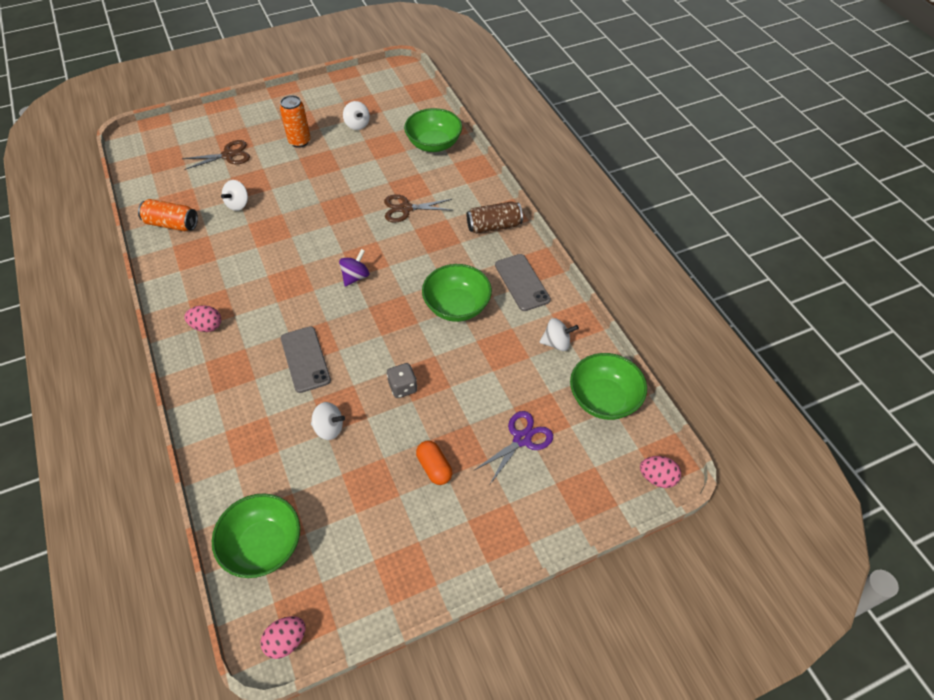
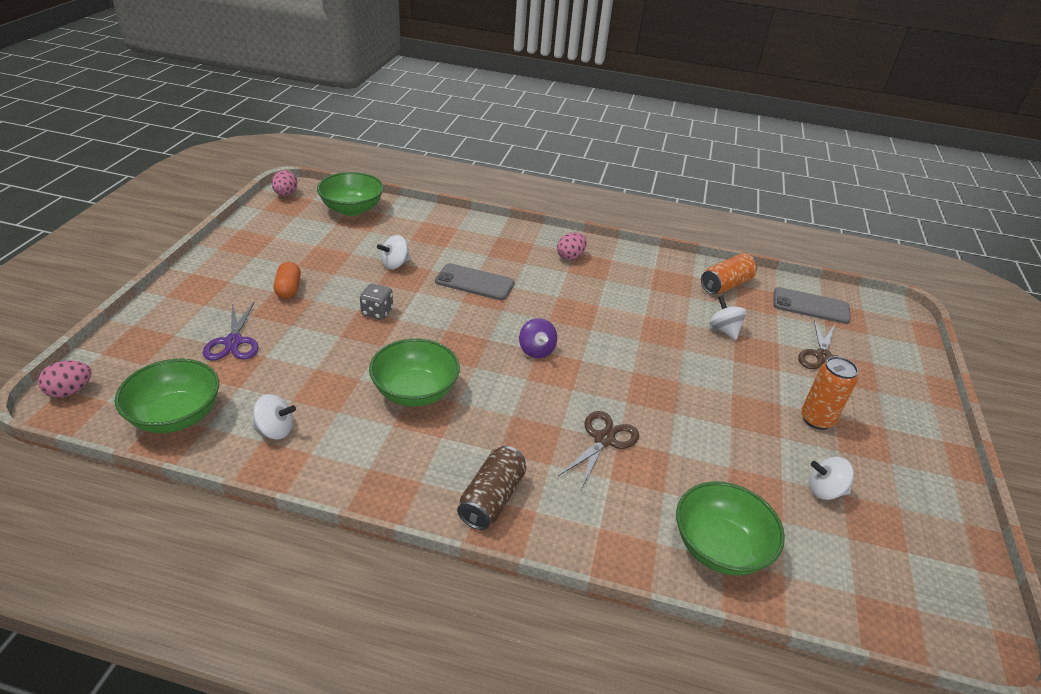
camera: 125 degrees right, 15 degrees down
orange capsule [416,440,452,485] -> orange capsule turned 75 degrees clockwise [274,262,301,299]
grey phone [495,254,551,311] -> grey phone moved to [773,287,851,324]
white spinning top [539,318,579,351] -> white spinning top turned 120 degrees counterclockwise [252,394,296,439]

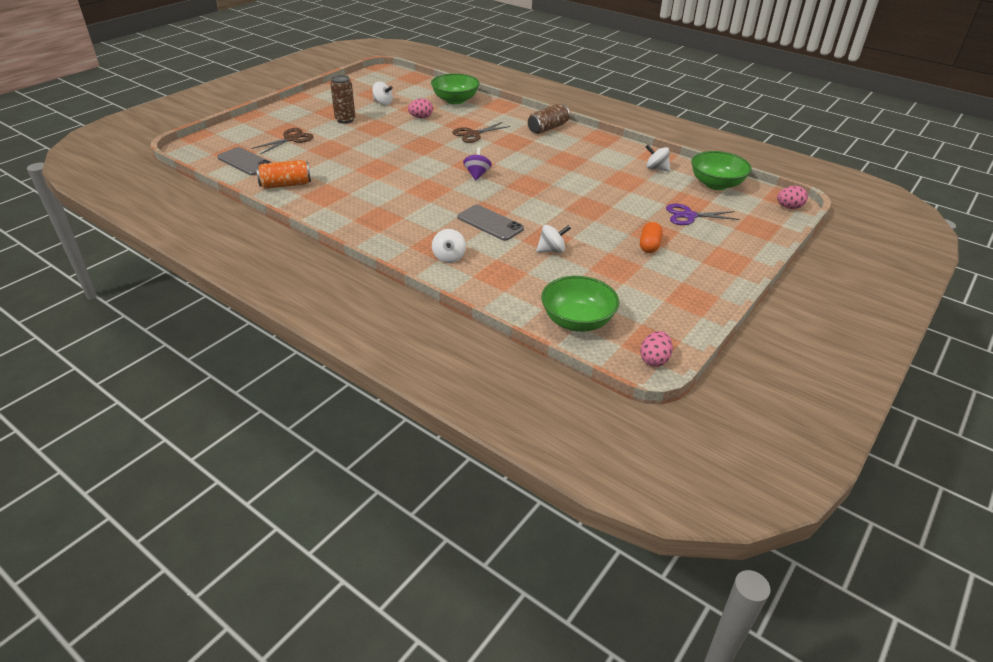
camera: 155 degrees left, 0 degrees up
purple scissors [203,302,259,360] -> purple scissors turned 105 degrees counterclockwise [666,204,739,225]
grey dice [360,284,393,320] -> none
green bowl [369,338,460,407] -> none
pink egg [557,232,587,260] -> pink egg moved to [408,98,433,118]
white spinning top [710,295,746,340] -> white spinning top moved to [432,229,466,263]
orange can [801,356,858,430] -> brown can [330,75,355,124]

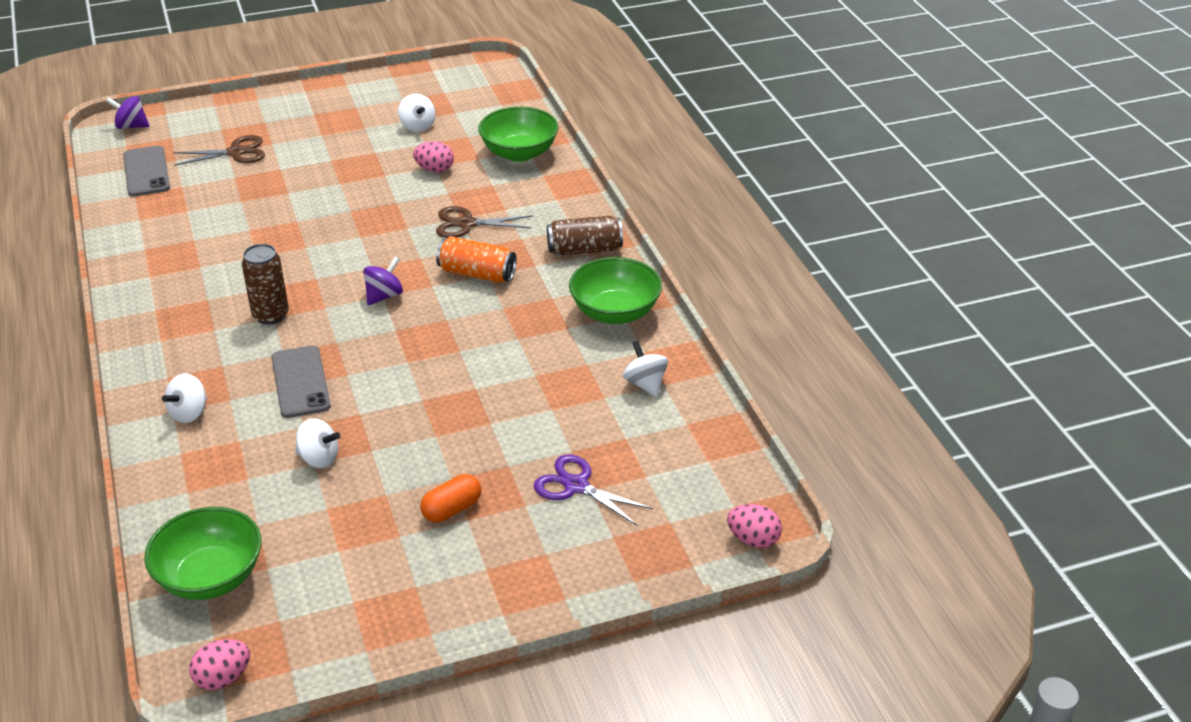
camera: 35 degrees right, 0 degrees up
orange can [256,160,311,189] -> orange can moved to [436,236,517,283]
brown can [330,75,355,124] -> brown can moved to [242,244,289,324]
green bowl [691,151,751,190] -> green bowl moved to [569,257,662,324]
none -> purple spinning top [106,96,150,129]

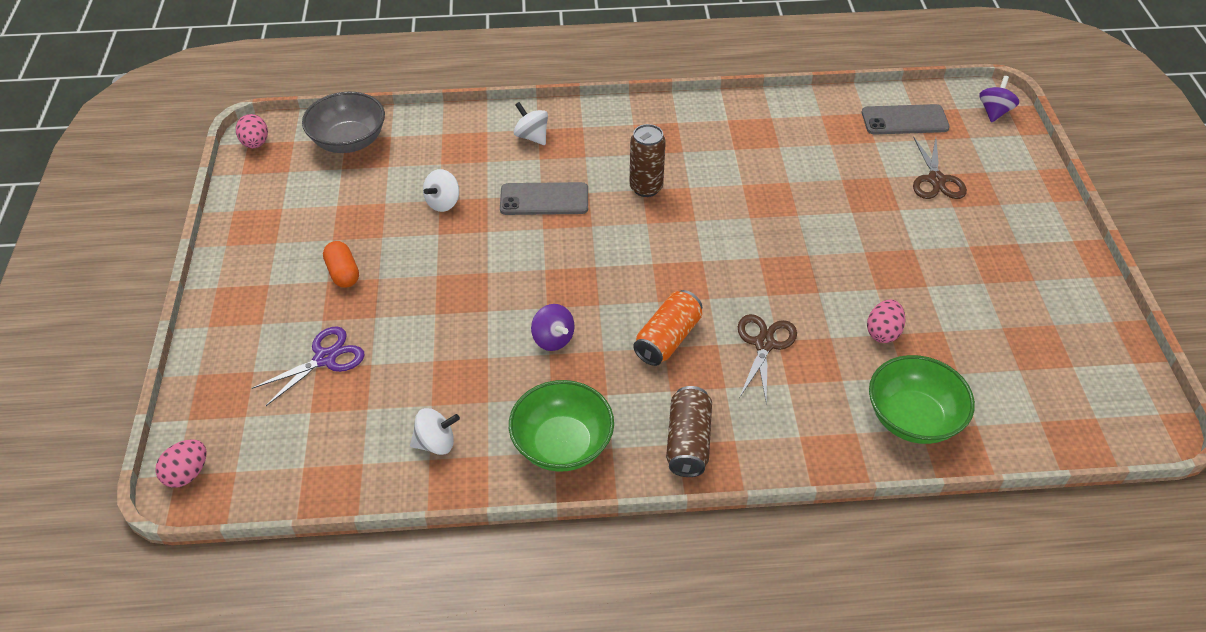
camera: 105 degrees right, 10 degrees up
green bowl [144,507,261,600] -> grey bowl [302,92,385,153]
purple spinning top [363,257,403,305] -> purple spinning top moved to [531,304,574,351]
white spinning top [398,94,436,132] -> none

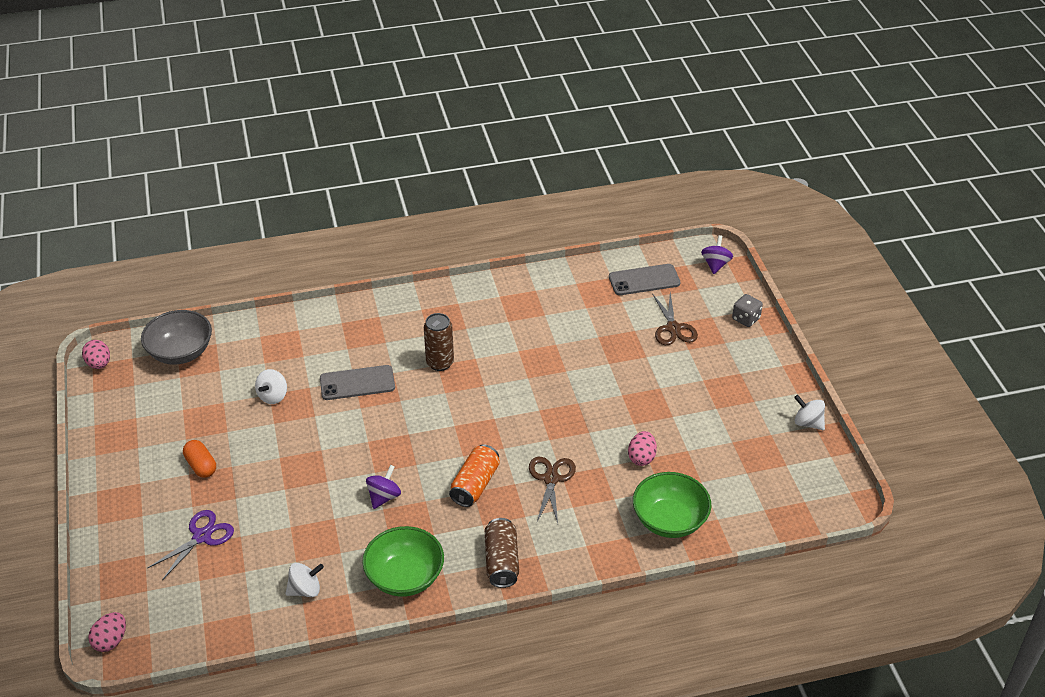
camera: 10 degrees left, 5 degrees down
white spinning top [514,102,548,145] -> white spinning top moved to [794,395,825,430]
purple spinning top [531,304,574,351] -> purple spinning top turned 105 degrees counterclockwise [366,465,401,509]
none -> grey dice [732,294,763,327]

